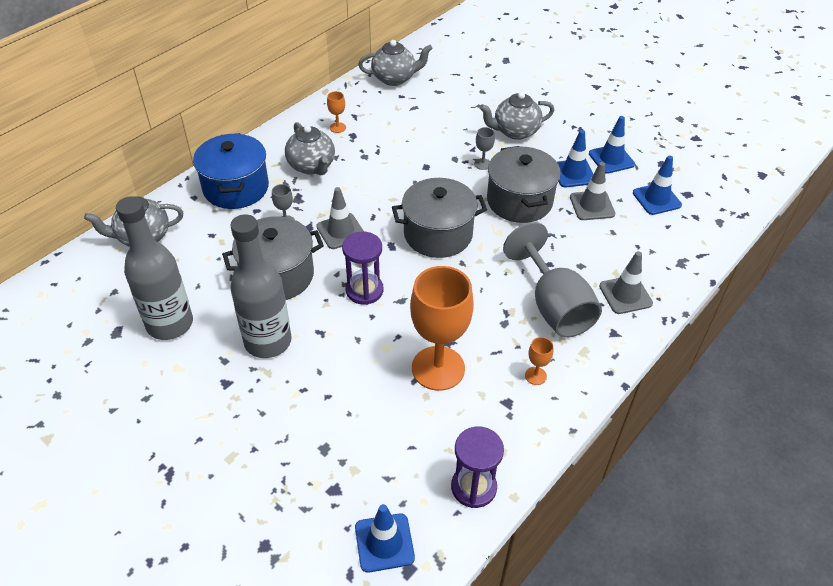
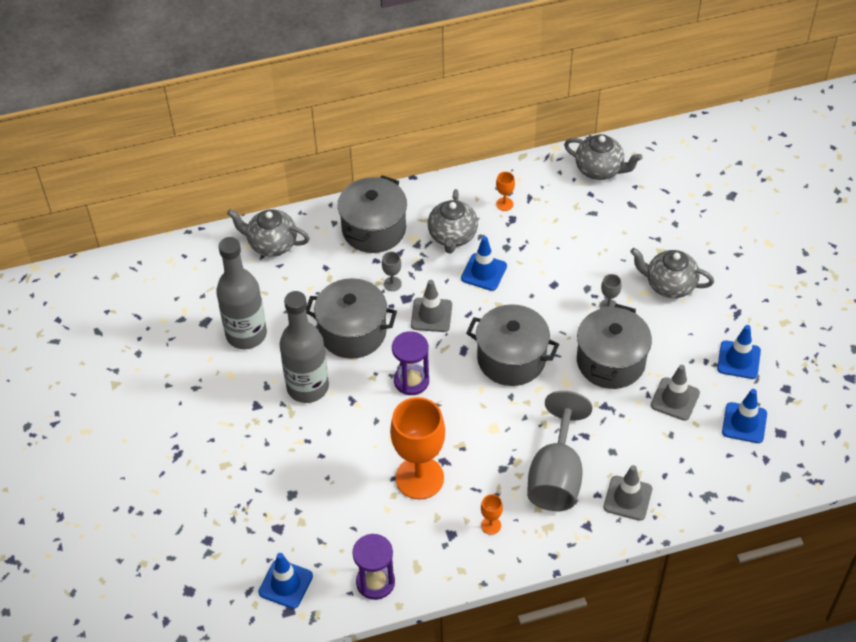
camera: 35 degrees right, 5 degrees up
blue pot [193,133,269,209] -> grey pot [338,175,407,253]
blue traffic cone [557,130,594,187] -> blue traffic cone moved to [461,236,507,291]

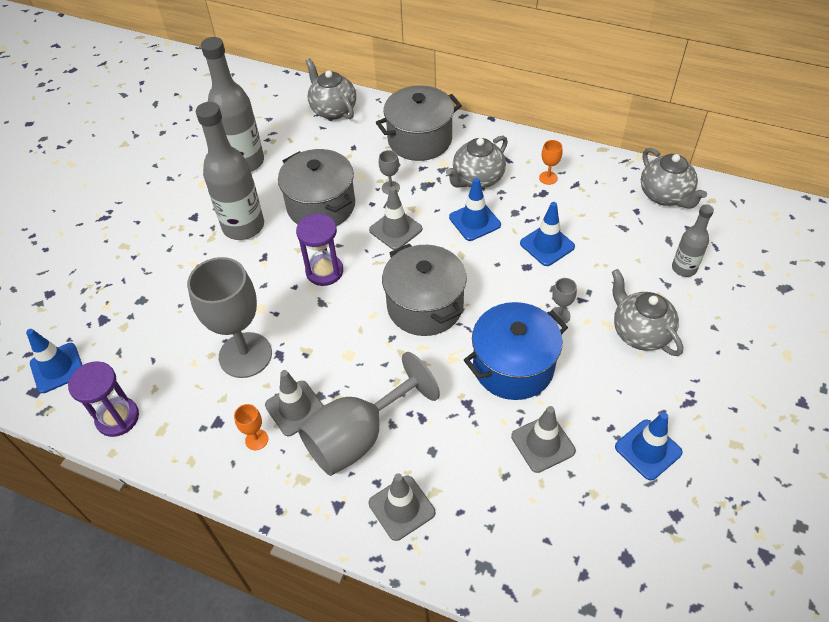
camera: 40 degrees right, 0 degrees up
orange goblet [390,397,445,500] -> grey goblet [187,257,272,378]
grey pot [577,304,652,389] -> blue pot [464,302,568,400]
blue traffic cone [722,389,767,443] -> blue traffic cone moved to [520,202,575,266]
none -> grey traffic cone [265,370,324,436]
none -> grey bottle [672,204,714,277]

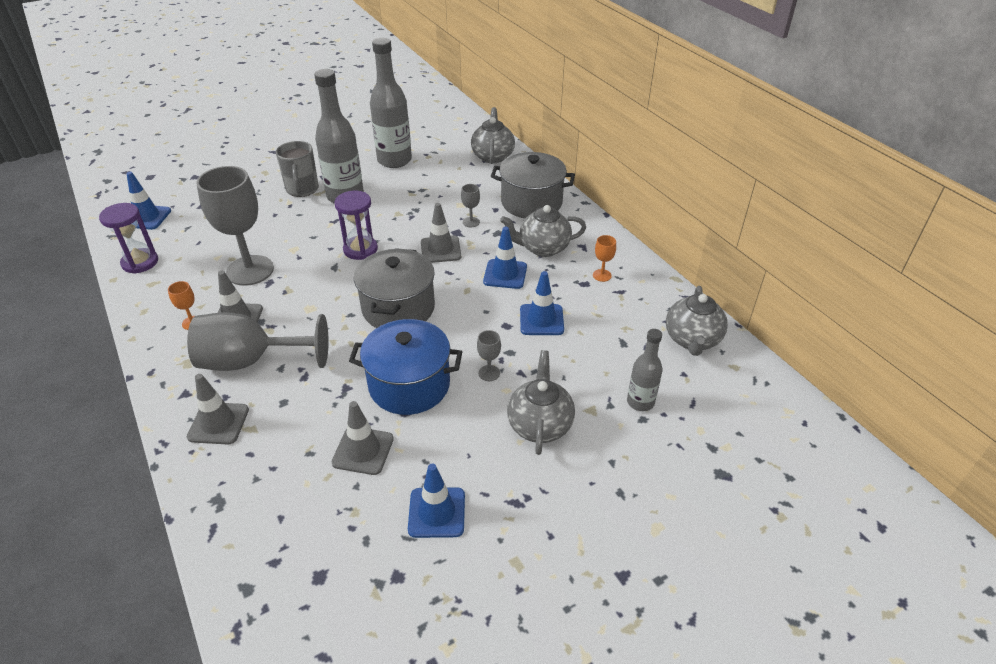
camera: 35 degrees right, 10 degrees down
grey pot [278,149,355,226] -> none
none -> grey mug [276,141,319,197]

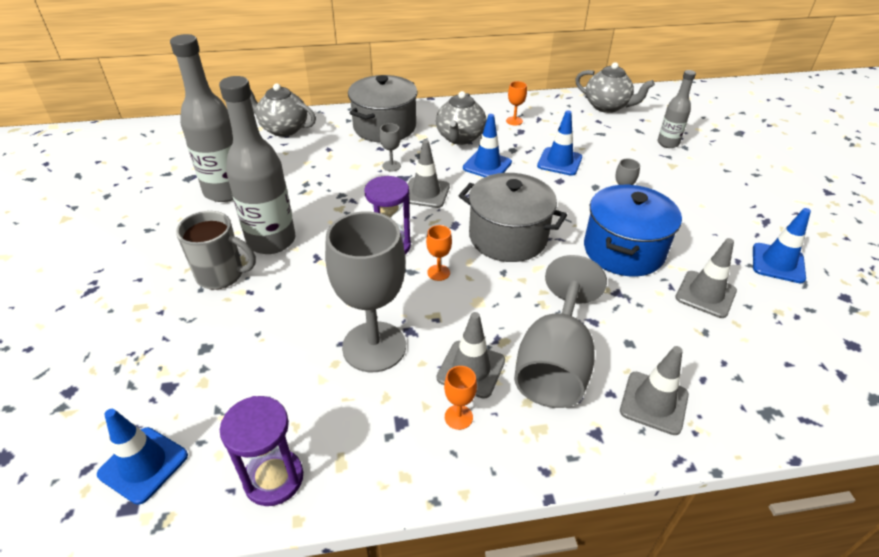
camera: 70 degrees left, 0 degrees up
grey teapot [507,350,575,455] -> none
none -> orange goblet [426,225,452,281]

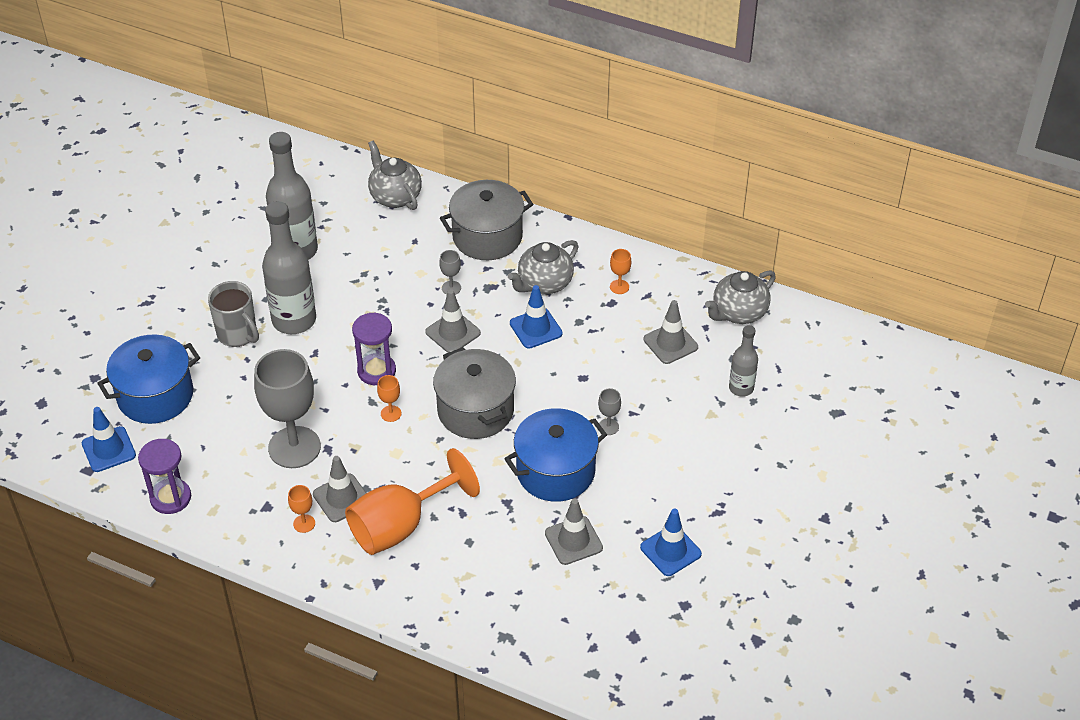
camera: 35 degrees right, 5 degrees up
grey goblet [514,255,607,408] -> orange goblet [345,448,480,555]
blue traffic cone [537,110,582,176] -> none
grey teapot [575,62,655,113] -> grey teapot turned 75 degrees clockwise [705,270,776,324]
grey traffic cone [620,346,689,435] -> grey traffic cone moved to [644,300,698,364]
none -> blue pot [97,334,200,424]

